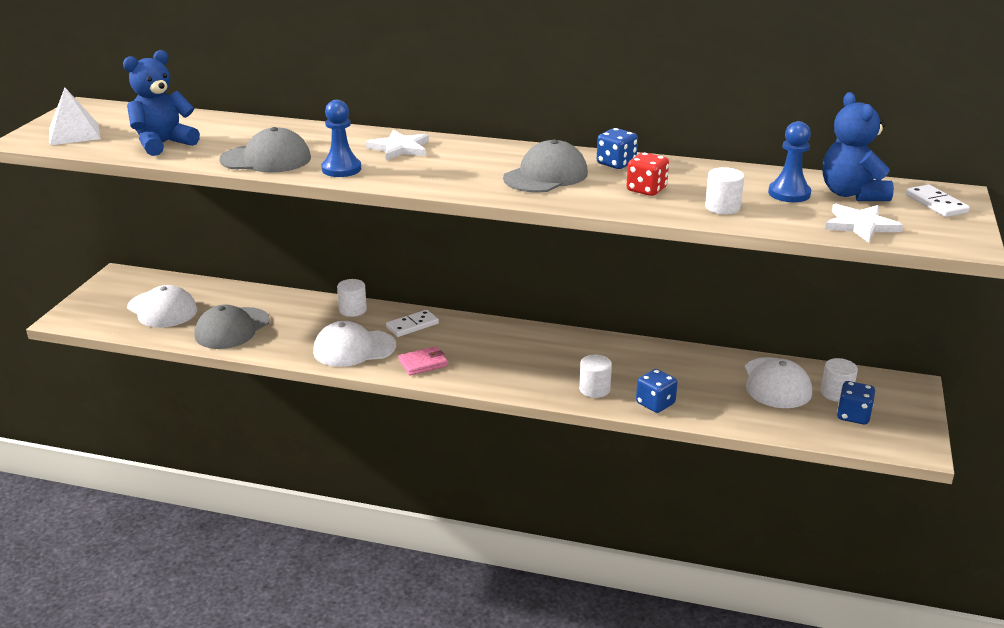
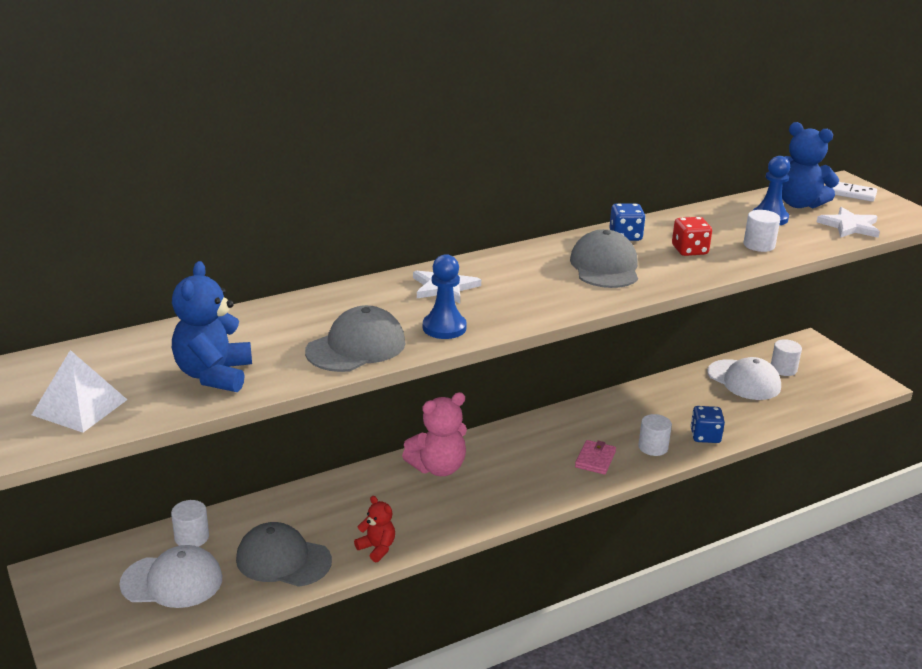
camera: 45 degrees left, 0 degrees up
grey cap [195,304,270,349] -> grey cap turned 120 degrees clockwise [236,522,332,587]
white cap [313,321,396,367] -> none
white cylinder [337,279,367,317] -> white cylinder moved to [171,500,209,547]
white domino [386,310,439,337] -> pink teddy bear [402,392,467,476]
pink wallet [398,346,448,376] -> pink wallet moved to [575,440,616,475]
blue dice [837,381,875,425] -> none
none -> red teddy bear [354,496,395,562]

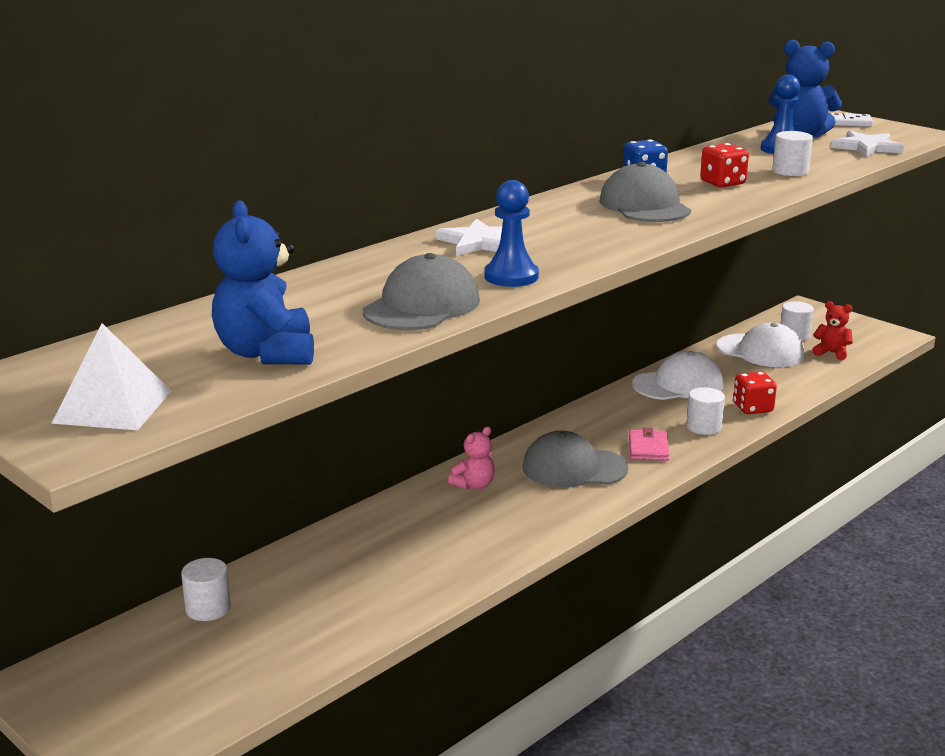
camera: 15 degrees left, 5 degrees down
white cap [119,545,222,608] -> white cap moved to [632,351,724,400]
grey cap [236,522,332,587] -> grey cap moved to [522,431,628,488]
red teddy bear [354,496,395,562] -> red teddy bear moved to [812,301,853,360]
pink teddy bear [402,392,467,476] -> pink teddy bear [448,426,495,490], size x0.57
blue dice [690,406,725,443] -> red dice [733,372,777,414]

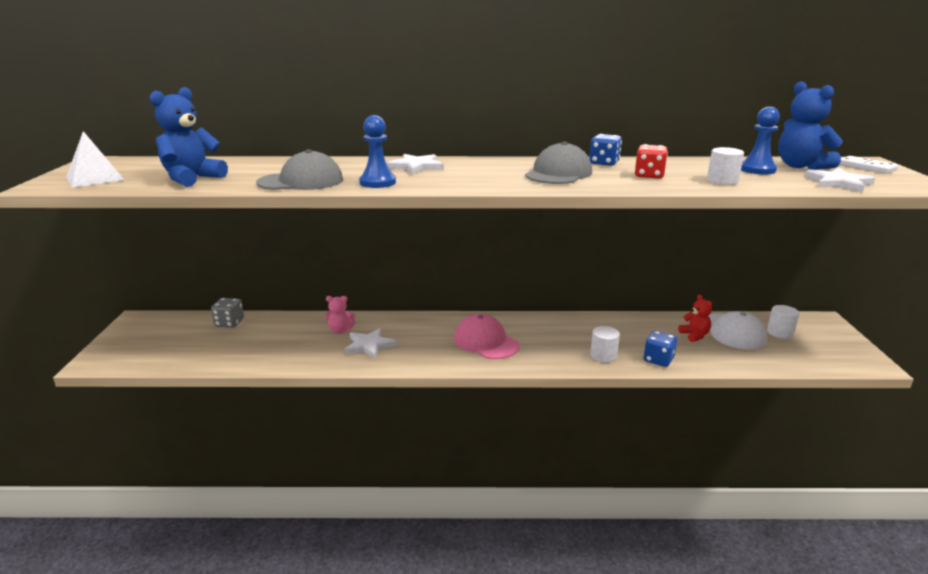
camera: 45 degrees right, 0 degrees up
white cylinder [181,558,231,621] -> grey dice [211,298,244,328]
pink teddy bear [448,426,495,490] -> pink teddy bear moved to [325,296,356,334]
grey cap [522,431,628,488] -> pink cap [454,314,520,359]
pink wallet [629,428,669,461] -> none
white cap [632,351,724,400] -> none
red dice [733,372,777,414] -> blue dice [644,331,677,367]
red teddy bear [812,301,853,360] -> red teddy bear moved to [678,294,712,342]
none -> white star [344,328,397,359]

